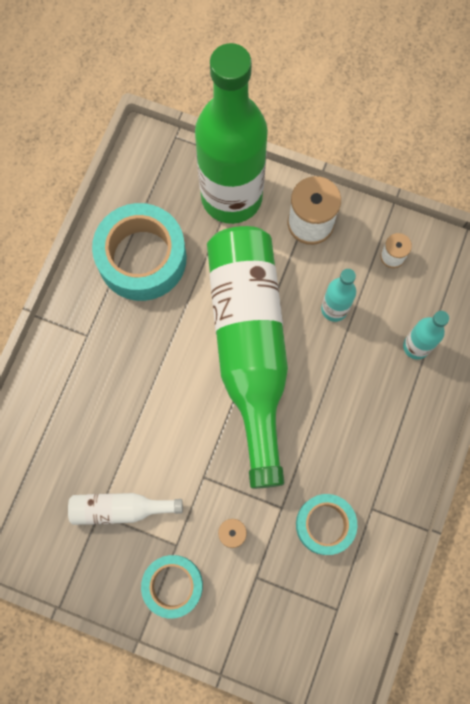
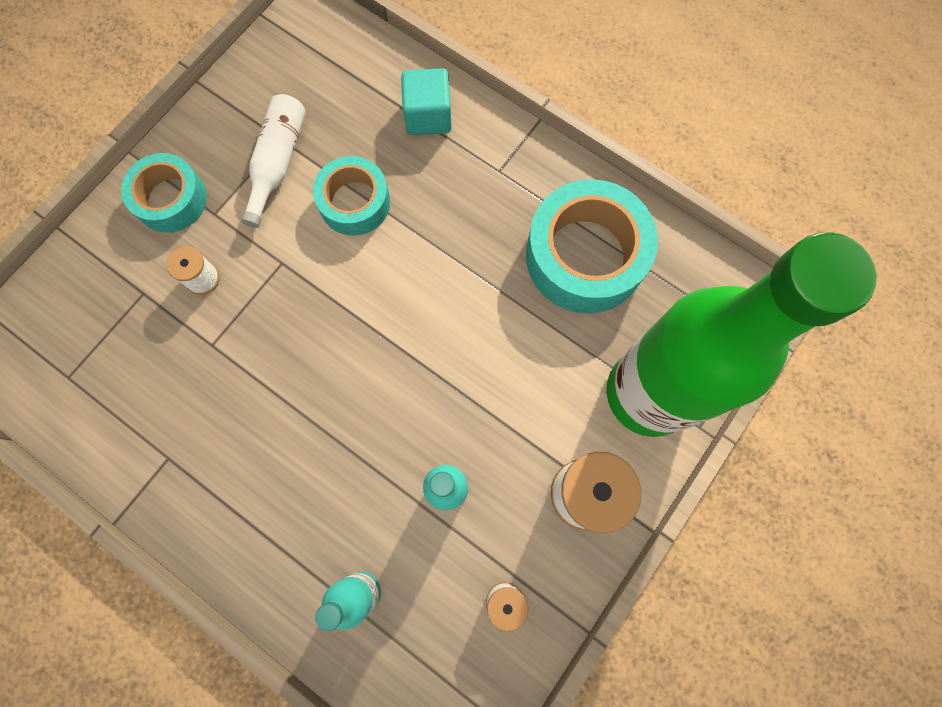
camera: 105 degrees right, 0 degrees up
green bottle [207,226,288,489] -> none
turquoise tape [296,494,357,555] -> turquoise tape moved to [313,156,390,236]
none -> turquoise cube [401,68,452,135]

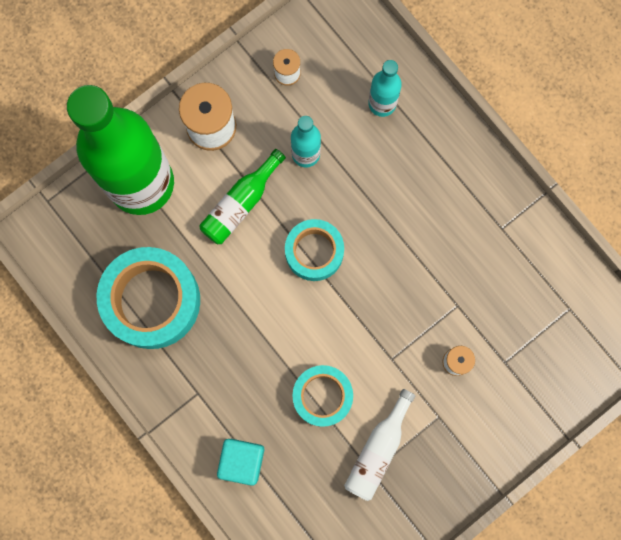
camera: 165 degrees left, 5 degrees up
turquoise tape [121,153,207,233] -> turquoise tape moved to [285,219,344,281]
none -> green bottle [200,149,286,244]

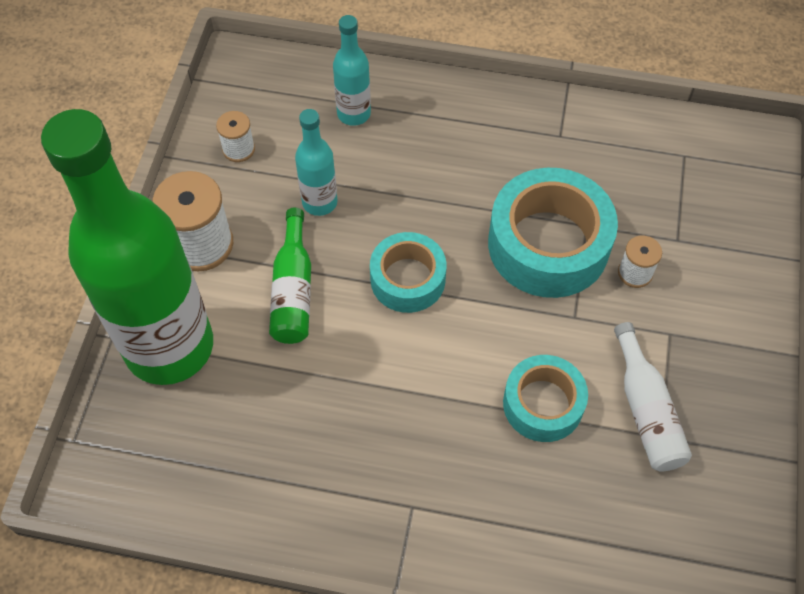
camera: 40 degrees left, 20 degrees down
turquoise tape [97,247,200,349] -> turquoise tape moved to [488,168,618,298]
turquoise cube [217,439,264,486] -> none

